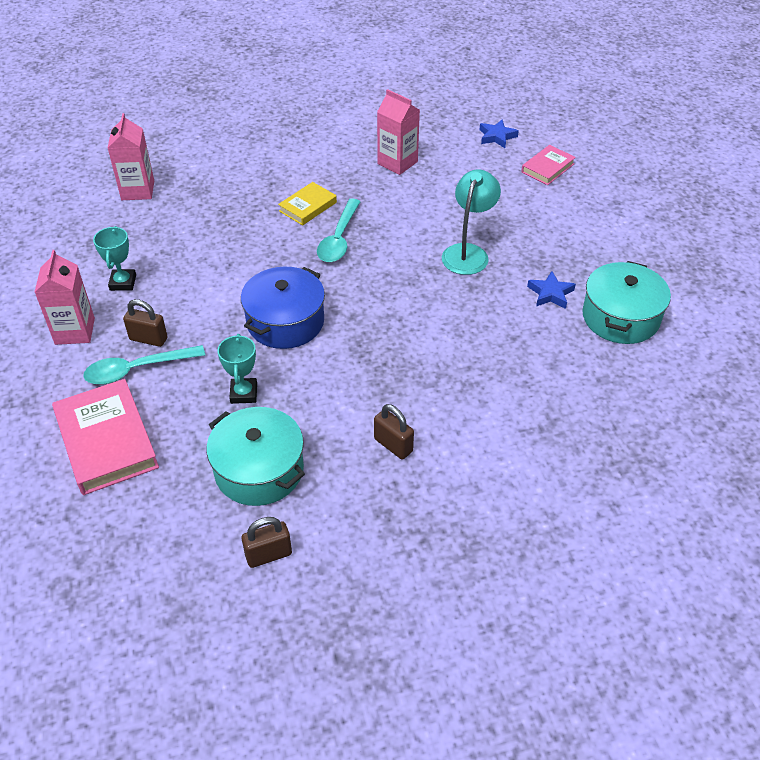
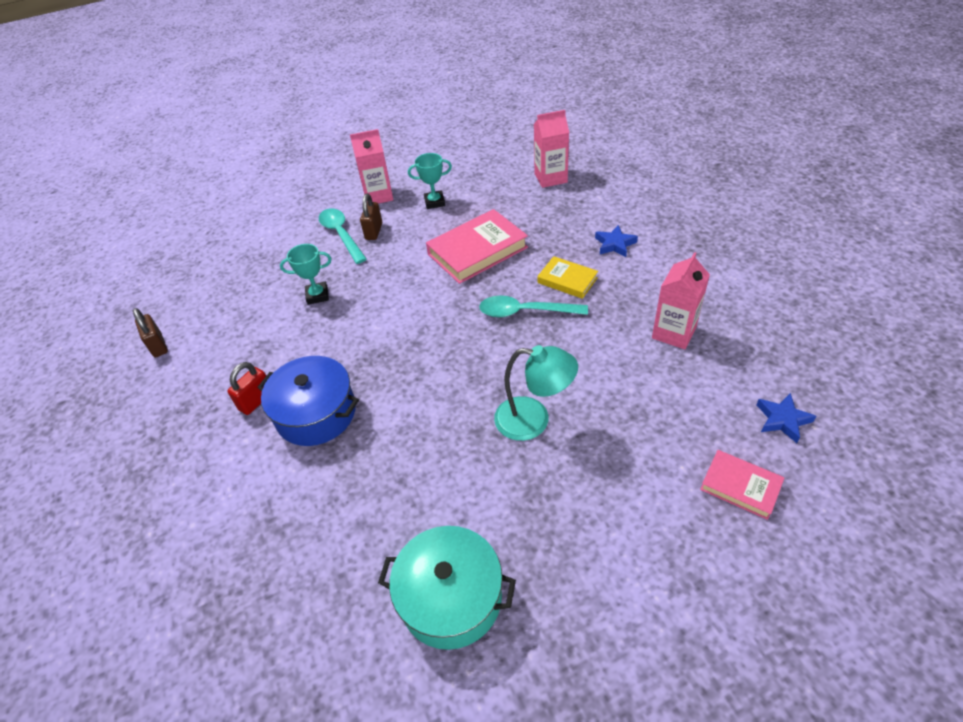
camera: 85 degrees right, 0 degrees up
pink book [52,379,159,495] -> pink book moved to [426,209,528,284]
turquoise pot [206,407,305,506] -> none
blue pot [241,267,325,349] -> blue pot moved to [257,356,359,446]
brown padlock [374,404,414,459] -> red padlock [227,362,266,415]
blue star [527,271,576,309] -> blue star moved to [595,225,638,257]

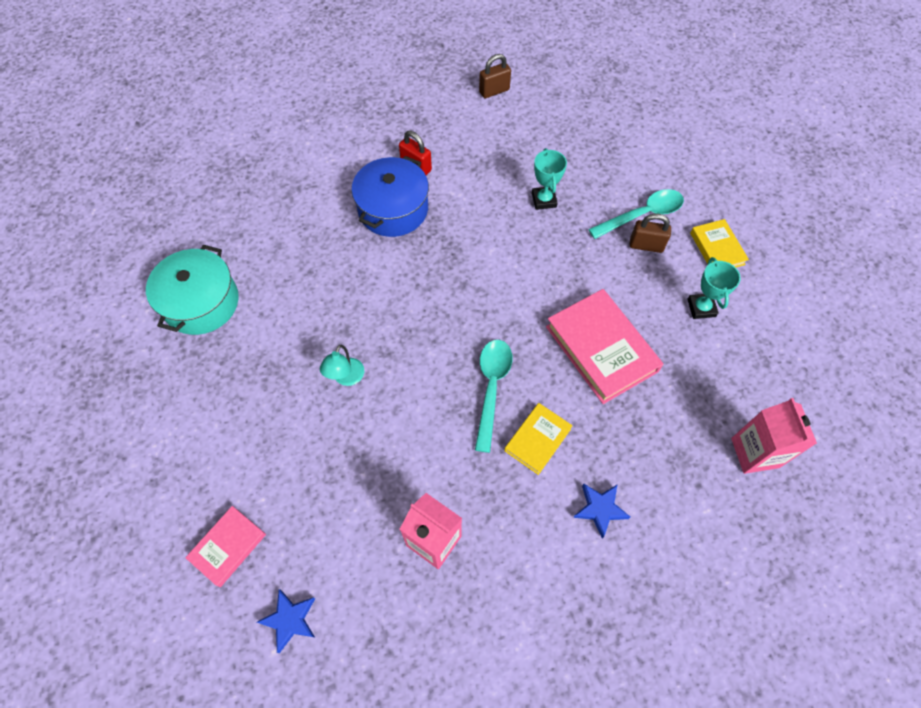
camera: 90 degrees right, 15 degrees up
pink carton [350,129,393,204] -> yellow book [690,219,749,267]
turquoise lamp [494,345,578,441] -> turquoise lamp [320,345,364,386], size x0.61

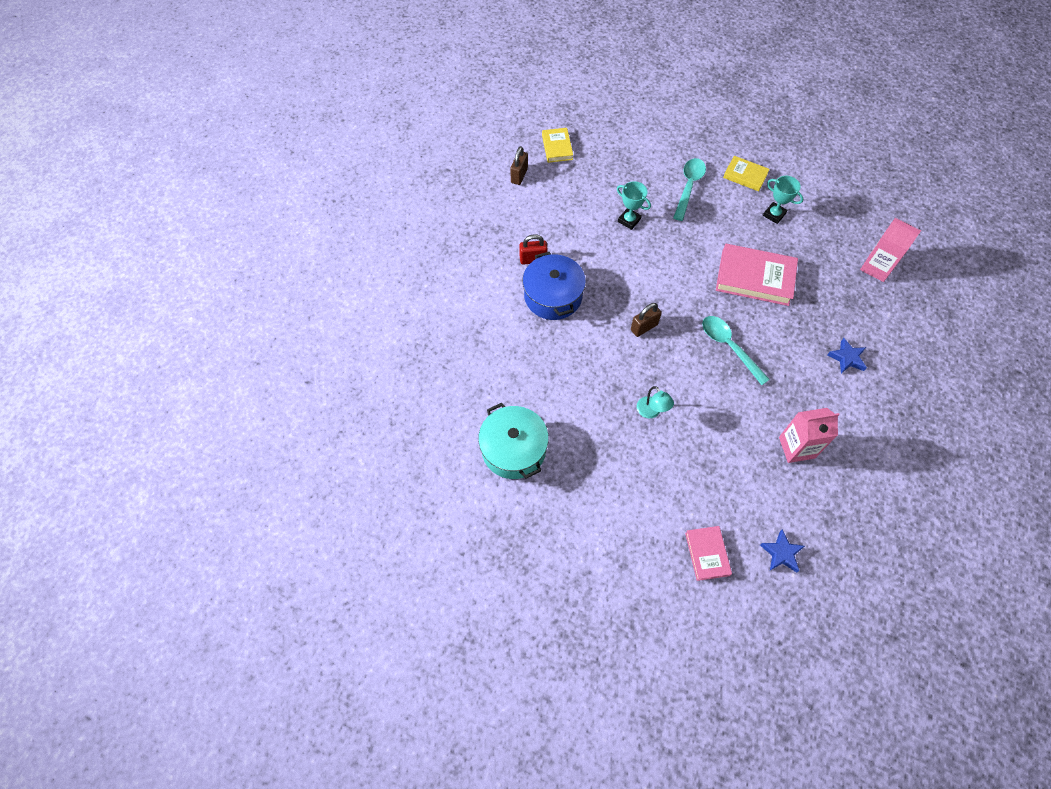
camera: 45 degrees left, 0 degrees up
yellow book [504,403,573,475] -> yellow book moved to [542,128,573,163]
brown padlock [630,213,671,253] -> brown padlock moved to [631,303,662,337]

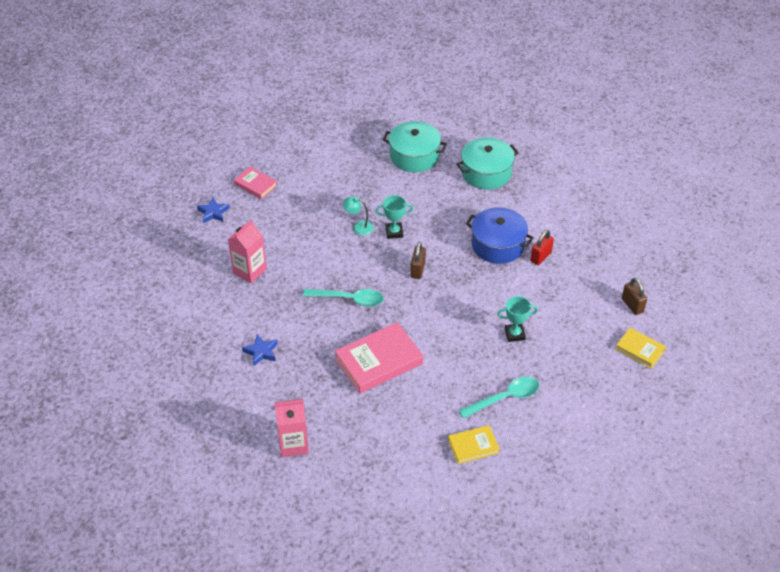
camera: 135 degrees right, 15 degrees down
turquoise spoon [673,158,706,221] -> turquoise spoon turned 90 degrees counterclockwise [458,377,539,419]
turquoise trophy [763,176,803,224] -> turquoise trophy moved to [376,195,413,239]
none -> turquoise pot [456,137,519,189]

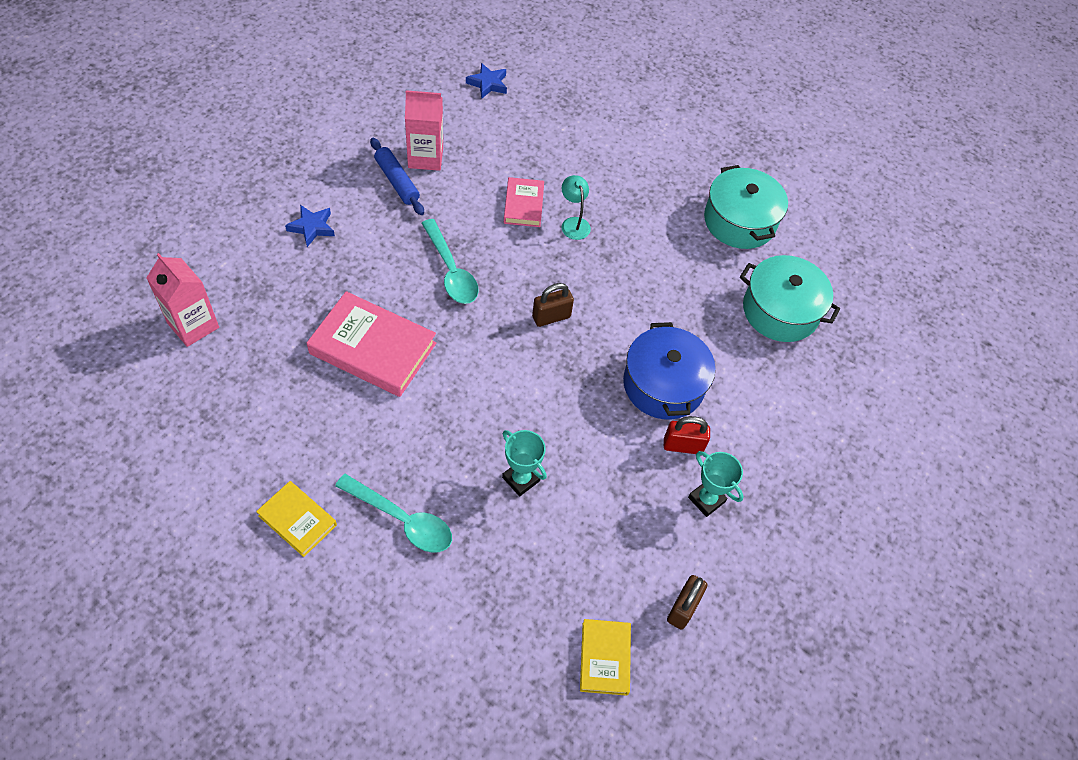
camera: 50 degrees right, 10 degrees up
pink book [234,166,277,199] -> pink book moved to [504,177,544,227]
turquoise trophy [376,195,413,239] -> turquoise trophy moved to [688,451,744,517]
none -> blue rolling pin [370,138,424,215]

